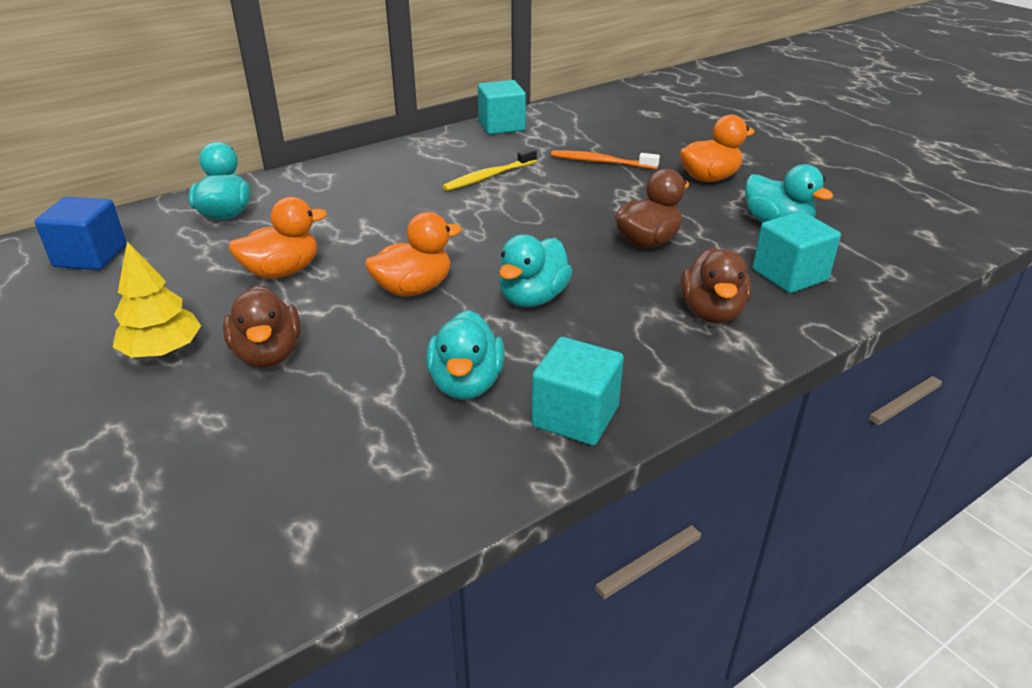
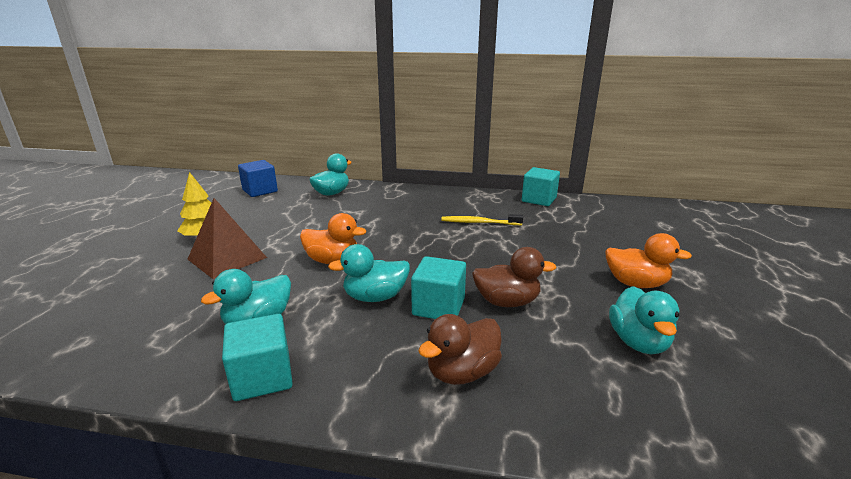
camera: 45 degrees right, 10 degrees down
brown duck [223,285,301,368] -> brown pyramid [187,198,267,279]
orange duck [228,197,327,279] -> none
orange toothbrush [551,150,660,169] -> none
turquoise cube [753,211,841,293] -> turquoise cube moved to [411,256,466,319]

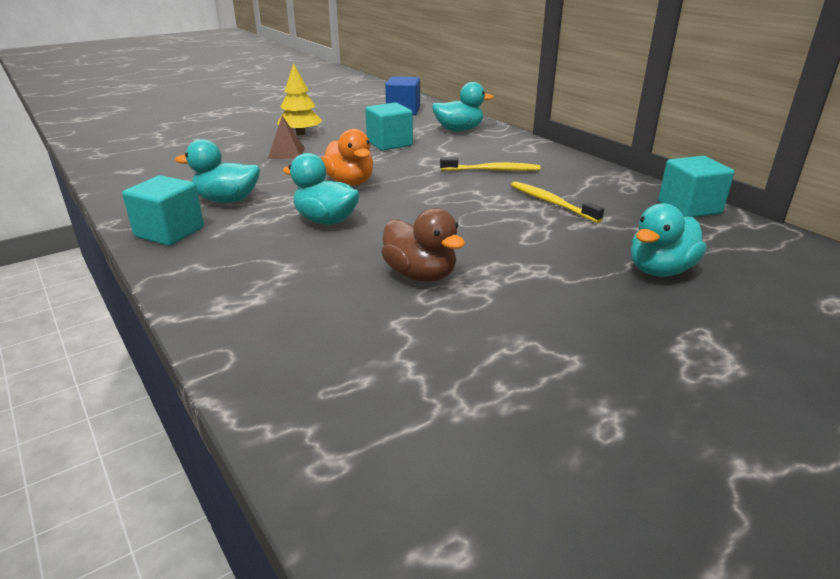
camera: 45 degrees right, 5 degrees up
brown pyramid [187,198,267,279] -> brown pyramid [268,116,305,159], size x0.59
turquoise cube [411,256,466,319] -> turquoise cube moved to [365,102,413,151]
brown duck [418,314,502,385] -> none
orange duck [605,233,692,288] -> none
turquoise duck [609,286,679,354] -> turquoise duck moved to [631,203,706,277]
none -> yellow toothbrush [440,157,540,171]

